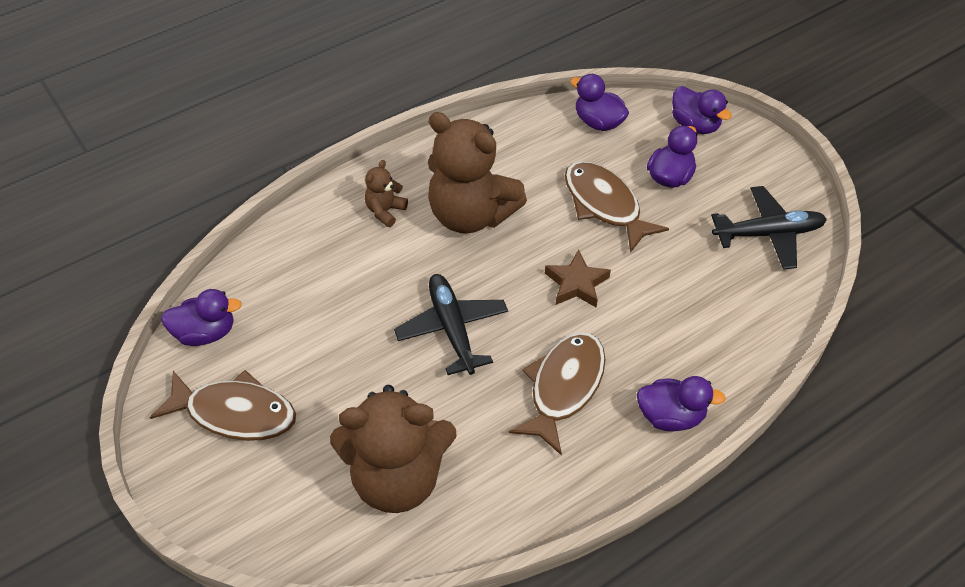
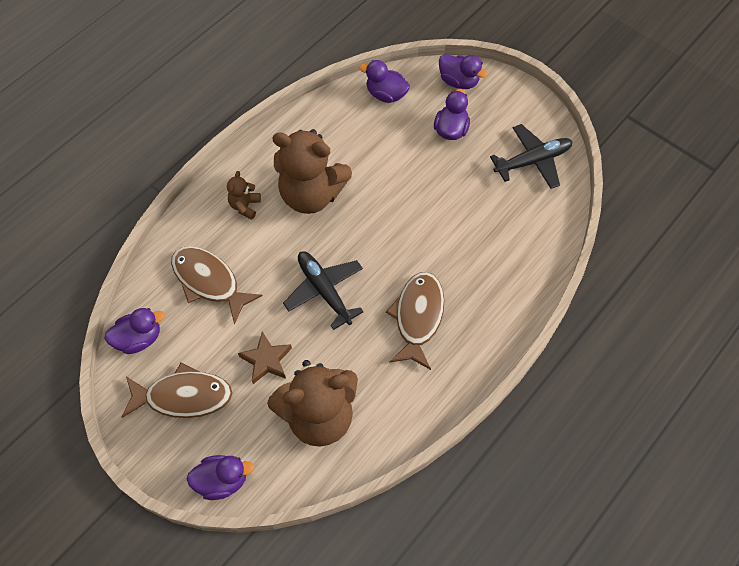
camera: 15 degrees left, 10 degrees up
brown star [545,250,611,308] -> brown star moved to [238,332,292,384]
brown fish [565,161,669,253] -> brown fish moved to [171,246,262,324]
purple duck [637,376,726,431] -> purple duck moved to [187,455,254,500]

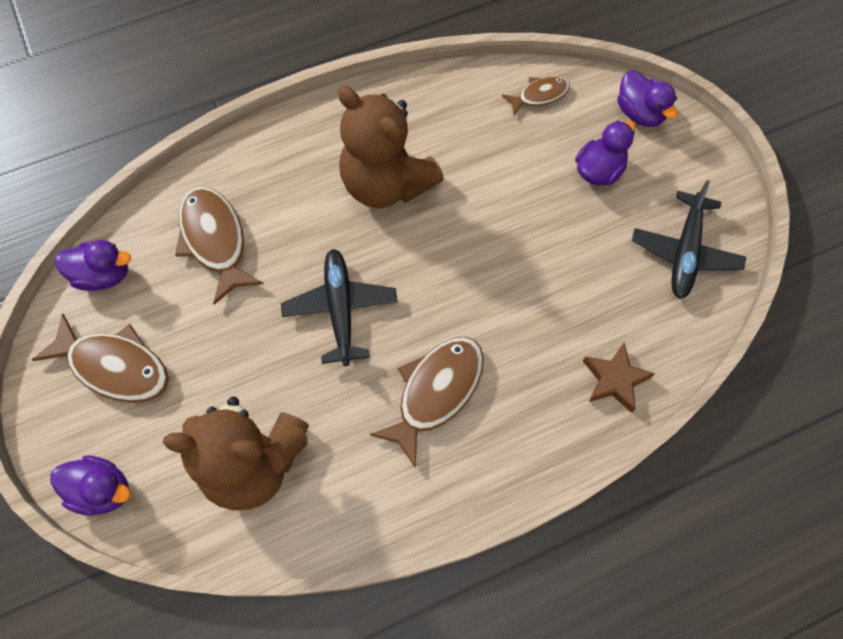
camera: 25 degrees right, 5 degrees up
brown teddy bear [227,171,261,220] -> none
brown star [238,332,292,384] -> brown star moved to [583,342,655,413]
purple duck [359,60,410,103] -> brown fish [502,76,570,116]
black plane [490,124,573,189] -> black plane turned 105 degrees clockwise [632,180,746,299]

